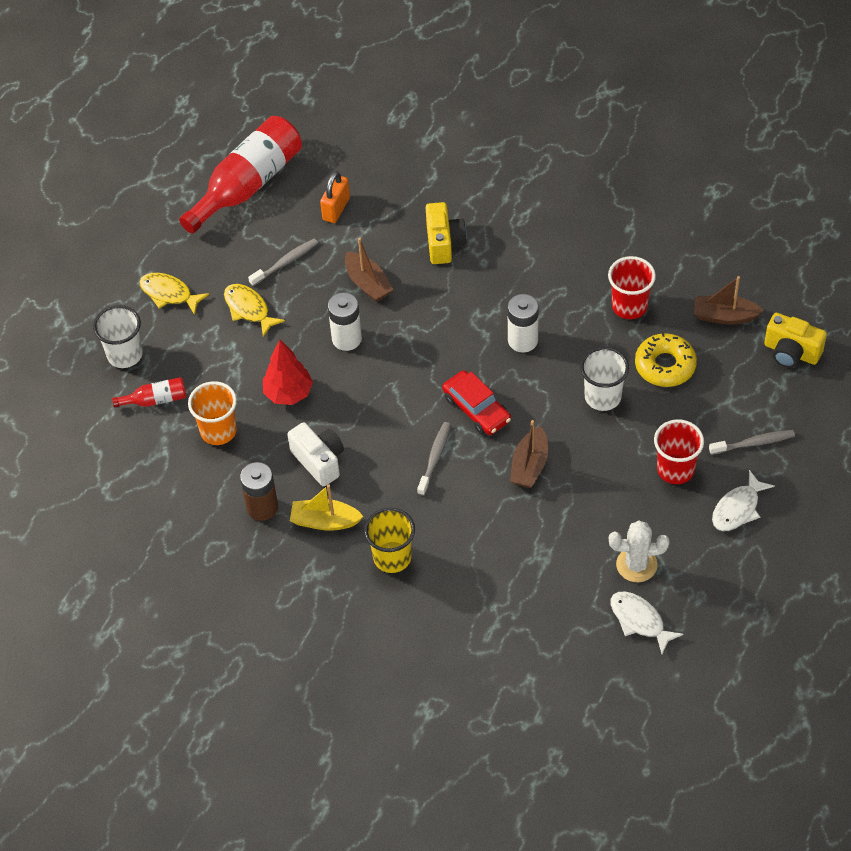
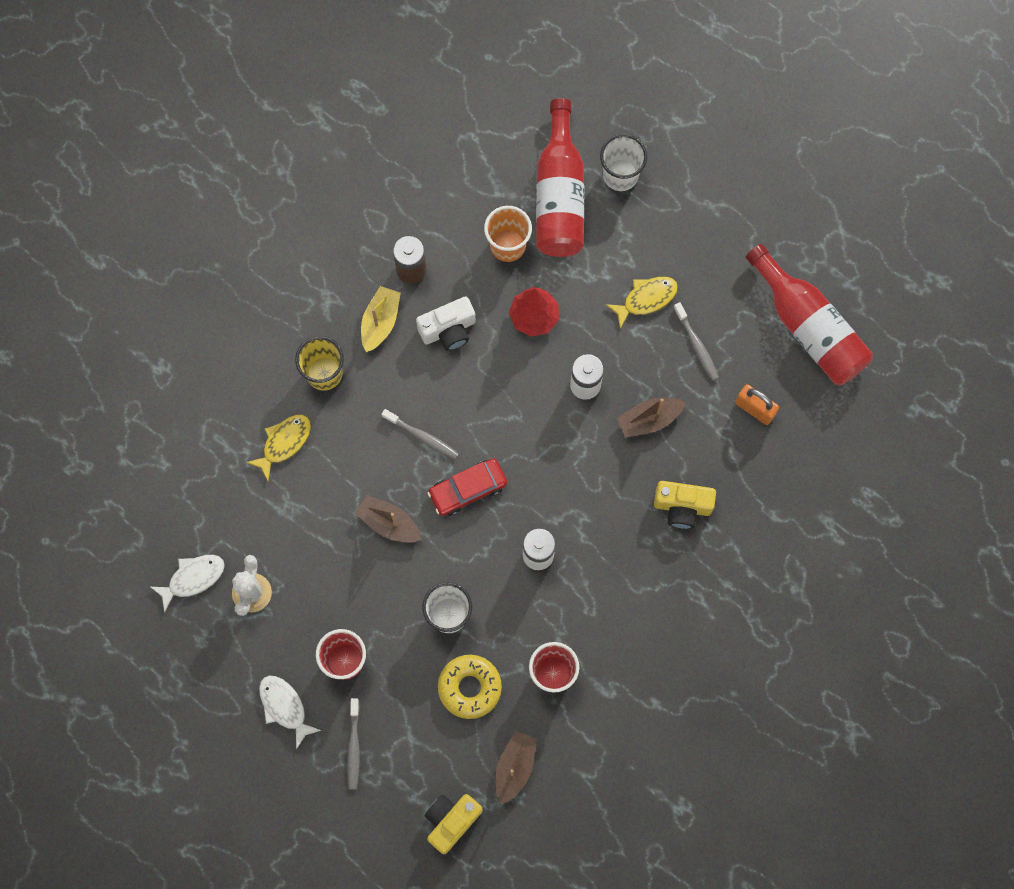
camera: 100 degrees right, 20 degrees up
red bottle [112,377,186,408] -> red bottle [536,98,584,257], size x2.22
yellow fish [139,273,209,315] -> yellow fish moved to [246,415,311,480]

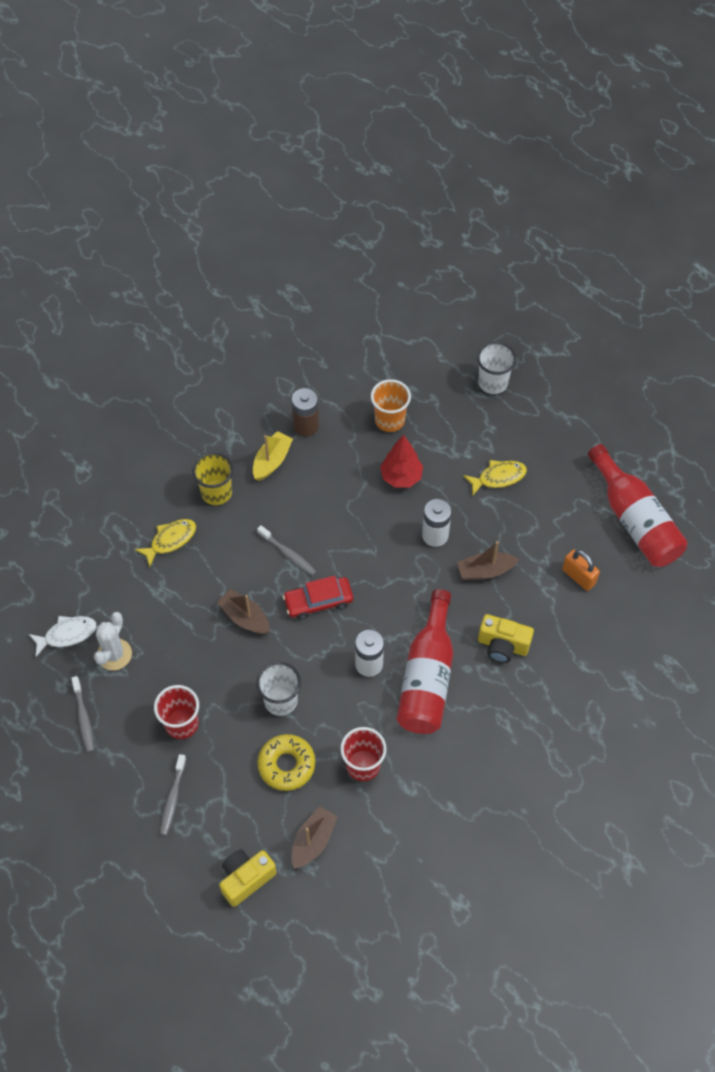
camera: 10 degrees right, 15 degrees down
white fish [259,676,322,749] -> none
white camera [416,296,476,351] -> none
red bottle [536,98,584,257] -> red bottle moved to [396,589,453,734]
grey toothbrush [673,302,719,381] -> grey toothbrush moved to [71,676,94,752]

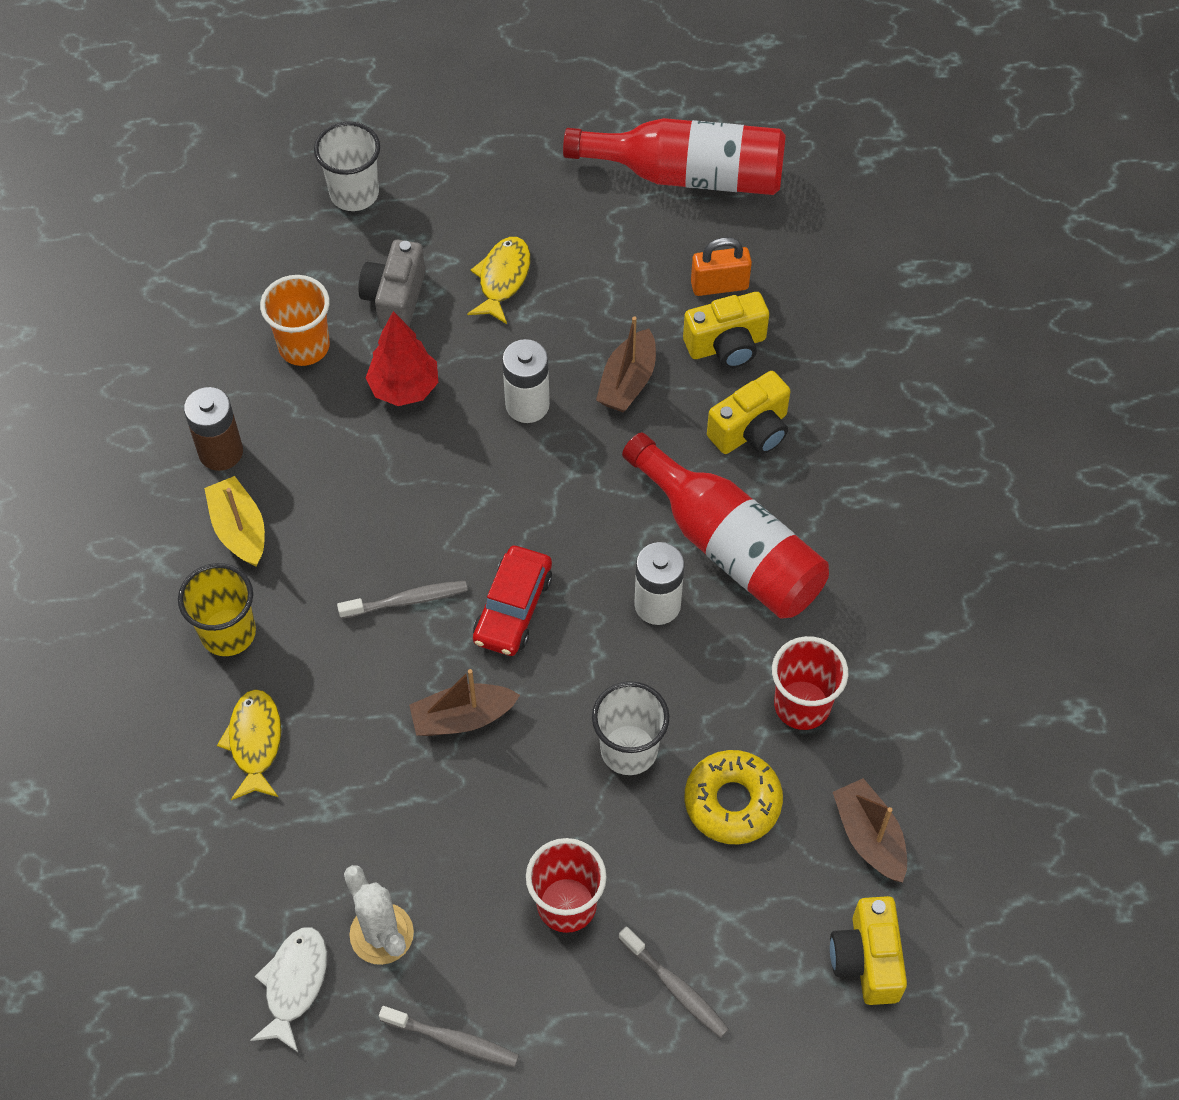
camera: 55 degrees left, 0 degrees up
none -> grey camera [358,240,425,329]
none -> yellow camera [683,292,769,368]

